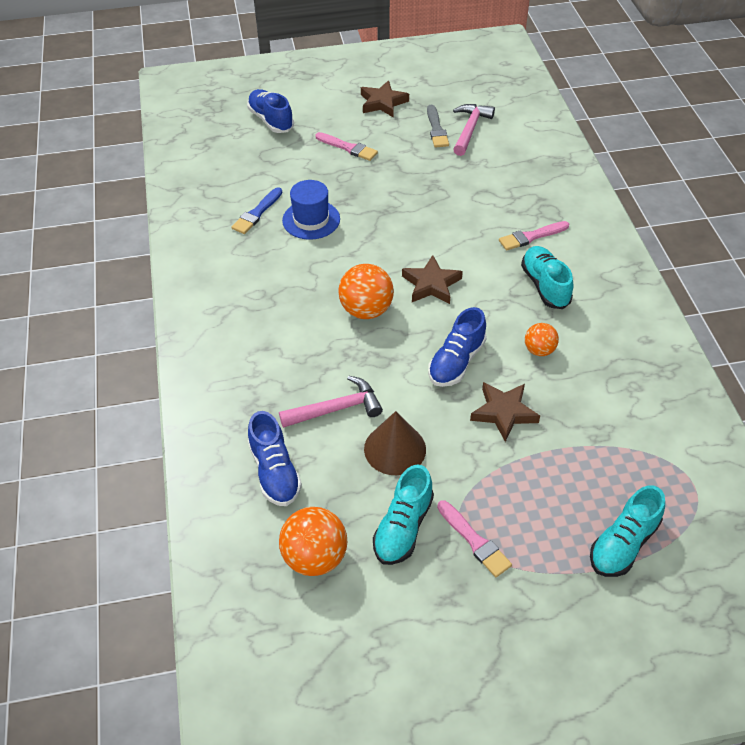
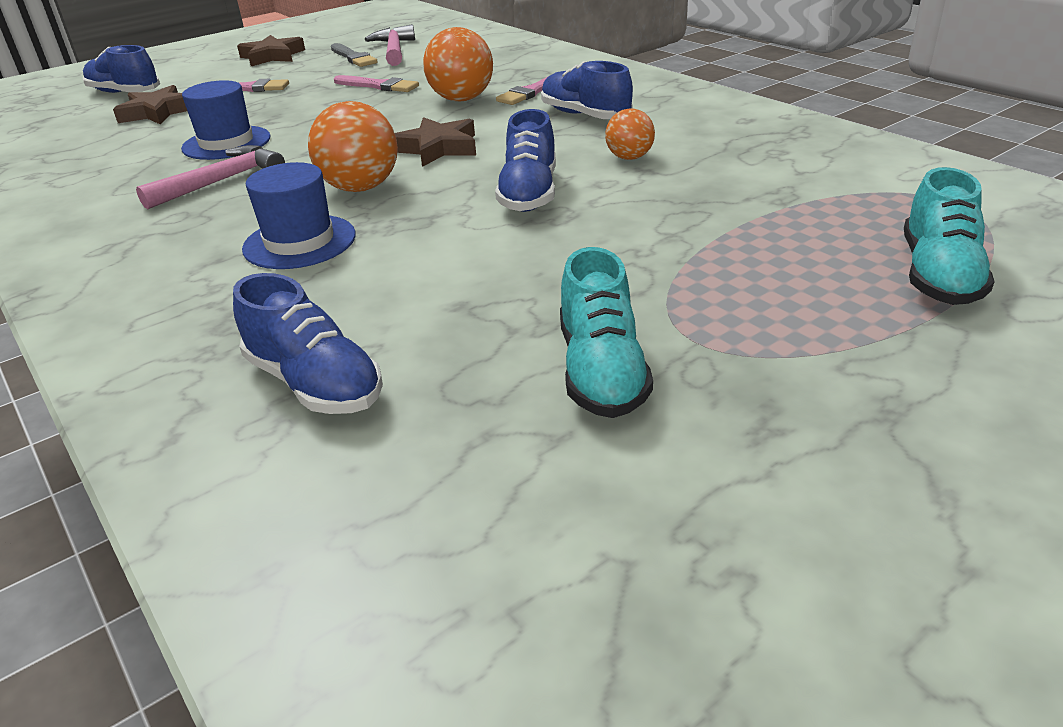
camera: 25 degrees left, 15 degrees down
blue brush [231,187,283,234] -> none
pink hammer [279,376,383,428] -> pink hammer moved to [136,145,285,209]
orange ball [279,507,347,576] -> orange ball moved to [423,27,493,101]
brown cone [364,411,426,475] -> none
pink brush [437,500,512,577] -> pink brush moved to [334,75,419,92]
brown star [470,382,540,442] -> brown star moved to [113,85,187,124]
turquoise shoe [521,246,573,309] -> blue shoe [541,61,633,119]
none -> blue hat [242,162,356,269]

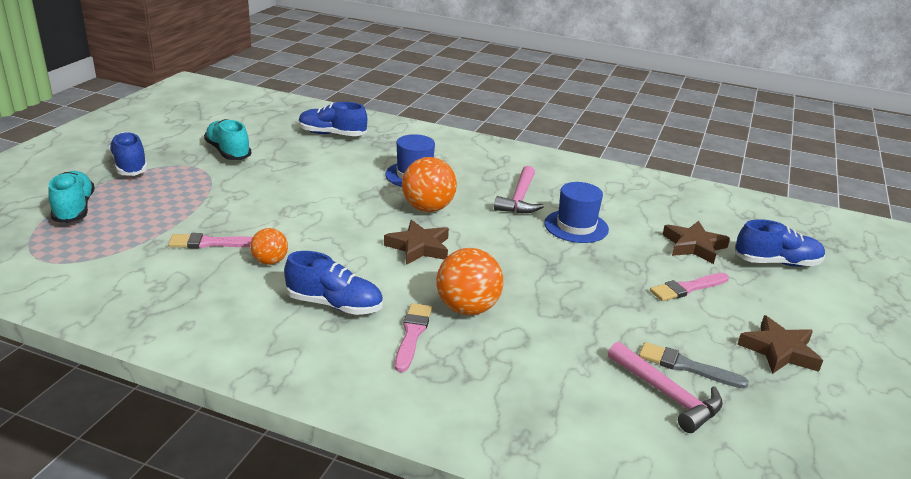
camera: 145 degrees right, 5 degrees down
pink brush [334,75,419,92] -> pink brush moved to [168,233,253,248]
blue shoe [495,109,556,212] -> blue shoe moved to [108,132,148,176]

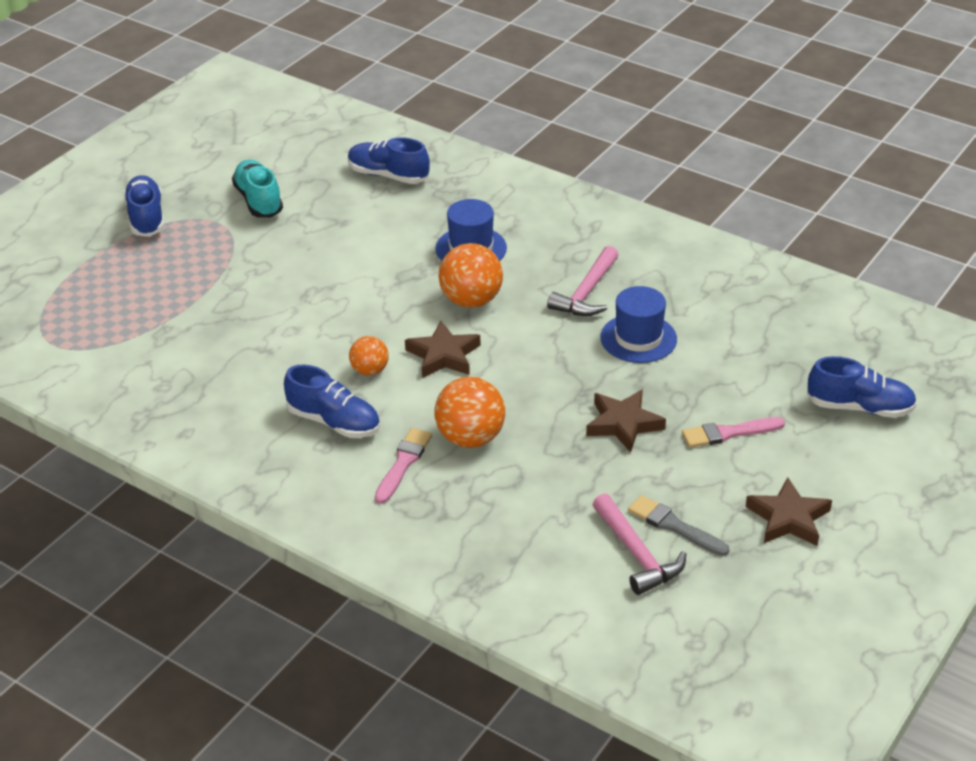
camera: 15 degrees right, 10 degrees up
turquoise shoe [48,171,95,223] -> none
pink brush [168,233,253,248] -> none
orange ball [250,228,288,265] -> orange ball moved to [349,336,389,376]
brown star [662,221,730,264] -> brown star moved to [586,390,666,453]

